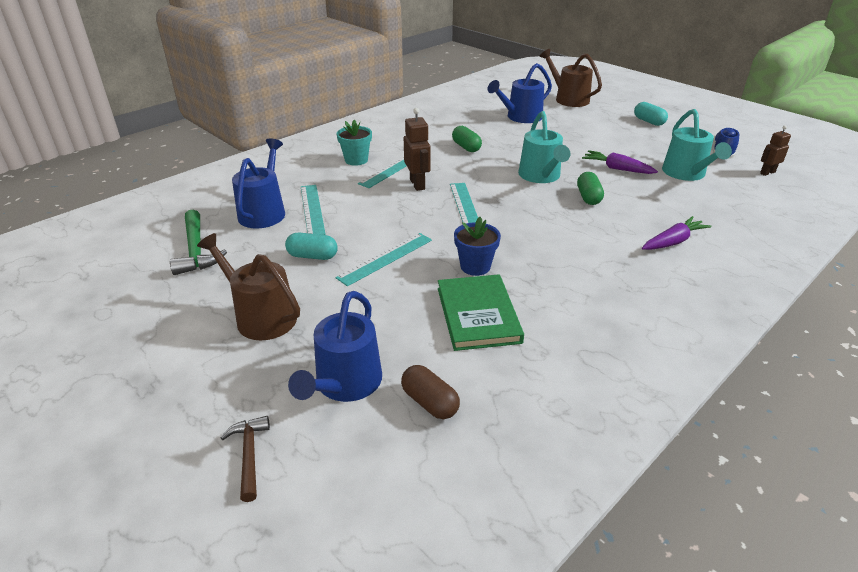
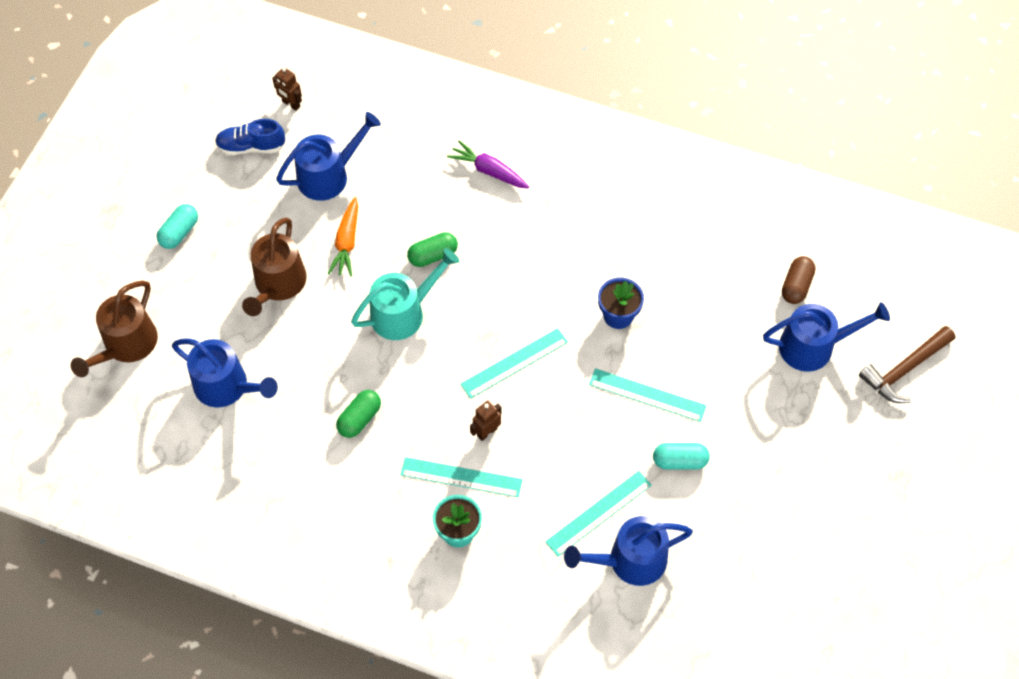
camera: 115 degrees left, 25 degrees up
green hammer [170,210,227,275] -> none
brown watering can [197,233,300,340] -> brown watering can moved to [242,218,307,316]
brown hammer [221,416,270,502] -> brown hammer [859,326,955,403], size x1.57
turquoise capsule [285,233,338,260] -> turquoise capsule turned 75 degrees counterclockwise [653,443,710,470]
brown robot [404,108,431,191] -> brown robot [470,400,502,441], size x0.65
green book [438,274,524,351] -> none
purple carrot [582,150,658,174] -> orange carrot [328,197,358,277]
turquoise watering can [662,109,732,181] -> blue watering can [276,112,381,201]

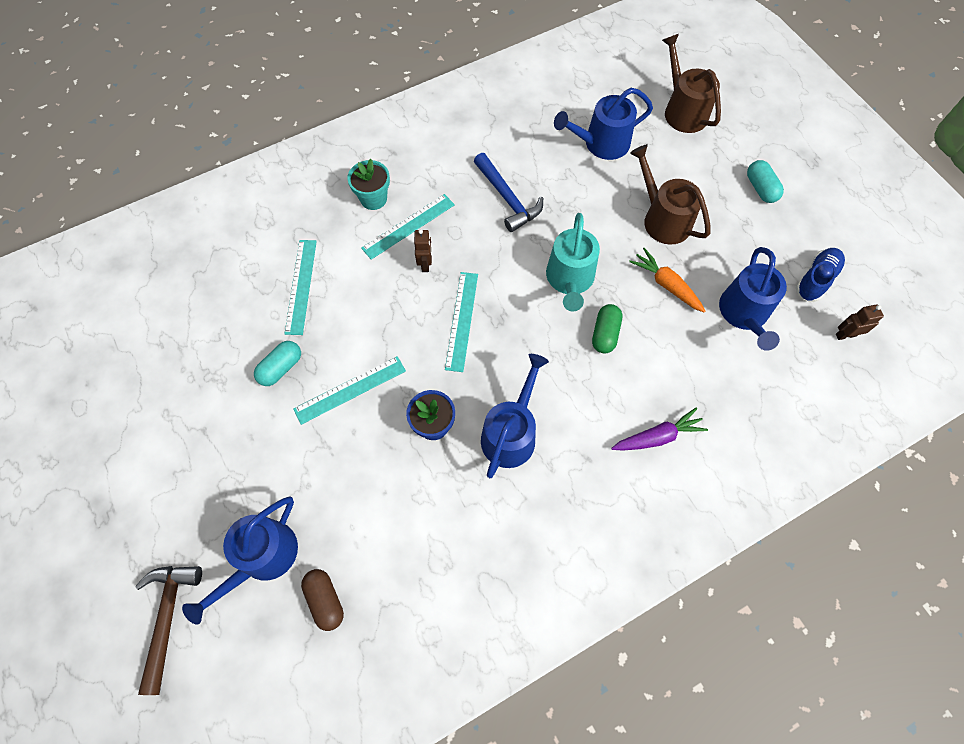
camera: 130 degrees right, 5 degrees up
green capsule [336,390,381,438] -> blue hammer [474,153,543,232]
blue watering can [564,516,693,586] -> blue watering can moved to [481,354,549,478]

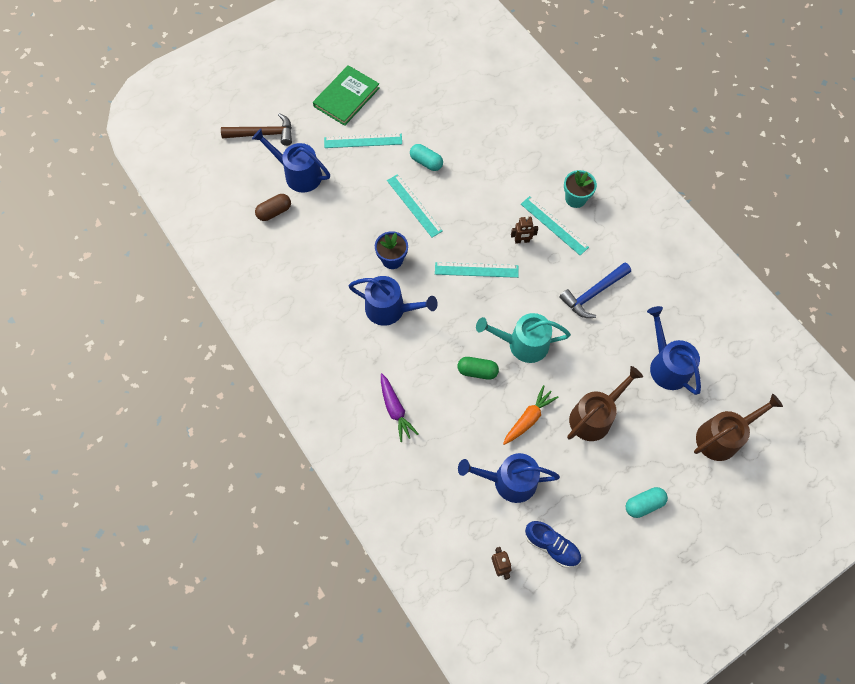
camera: 85 degrees right, 0 degrees up
turquoise ruler [284,240,317,335] -> turquoise ruler moved to [324,134,402,148]
none -> green book [313,65,380,126]

